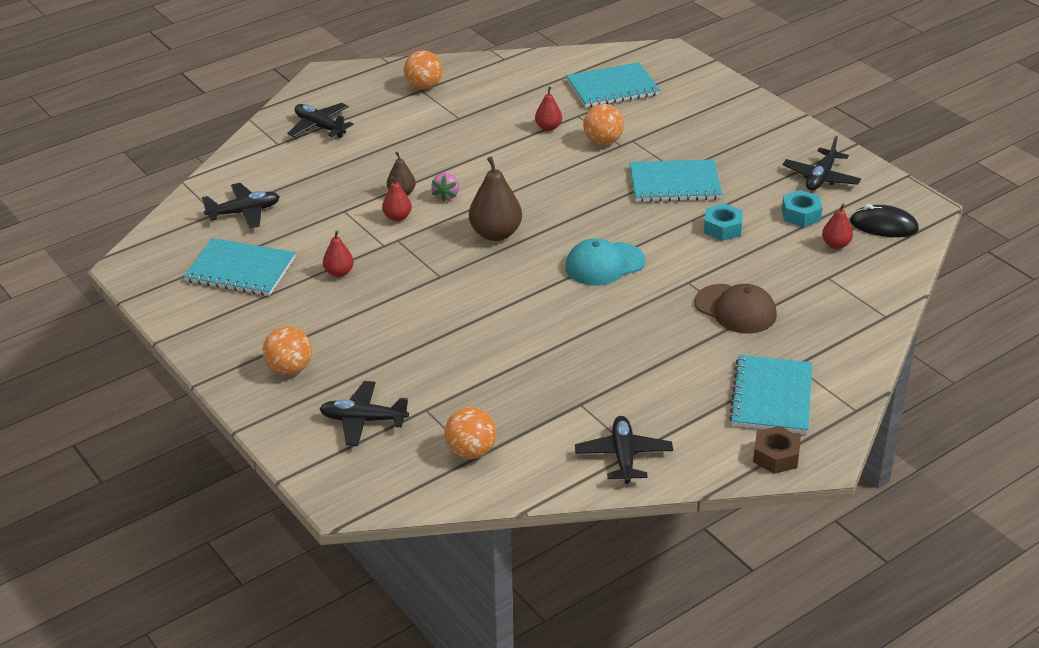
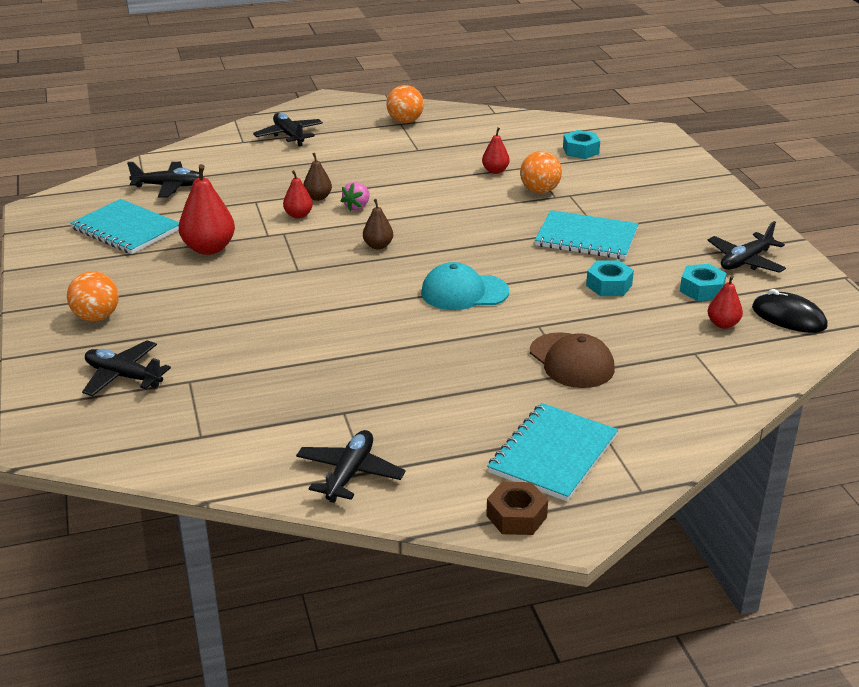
camera: 20 degrees right, 5 degrees down
red pear [323,231,354,277] -> red pear [179,164,235,255], size x1.79
orange ball [444,407,496,459] -> none
brown pear [469,157,522,241] -> brown pear [363,199,393,249], size x0.56
turquoise notebook [566,63,660,108] -> turquoise nut [563,130,600,159]

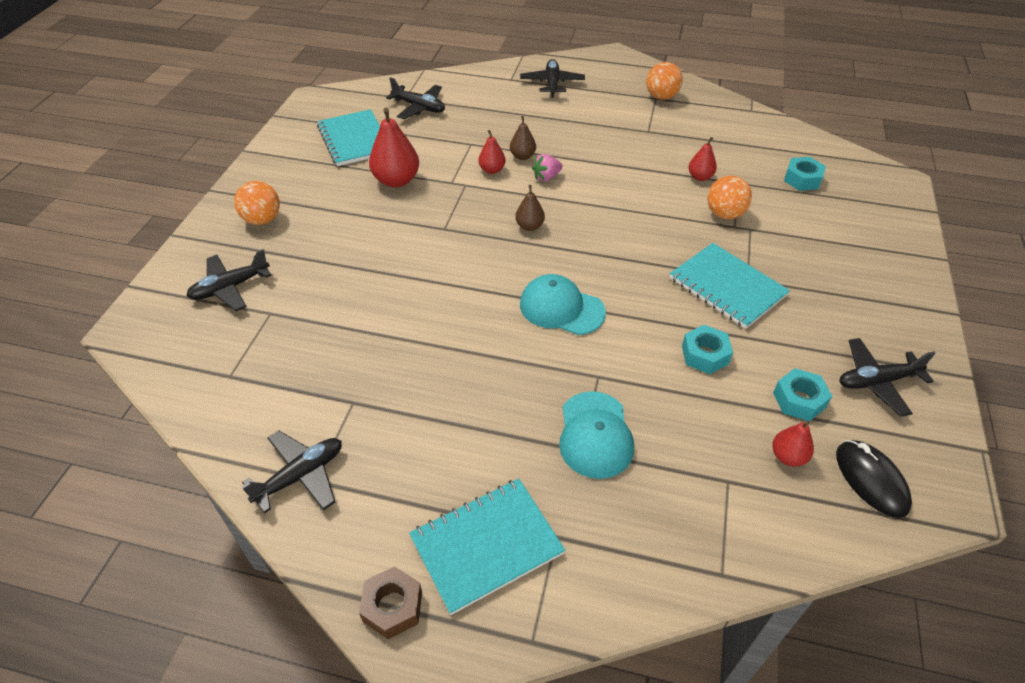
camera: 30 degrees right, 15 degrees up
black plane [82,340,171,396] -> black plane turned 90 degrees counterclockwise [187,249,272,311]
brown cap [530,332,615,388] -> turquoise cap [559,391,634,479]

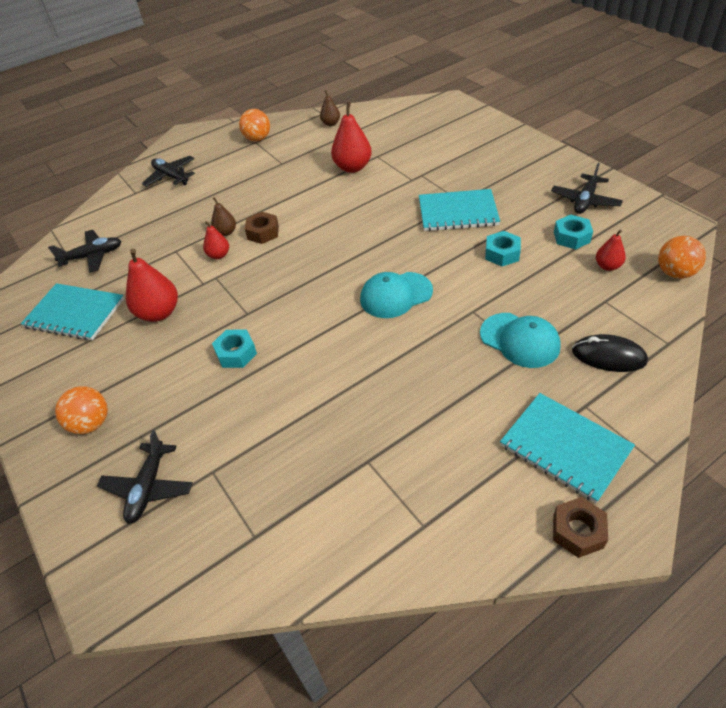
camera: 45 degrees left, 0 degrees up
black plane [242,431,342,513] -> none
turquoise notebook [409,478,565,615] -> turquoise notebook turned 60 degrees counterclockwise [500,393,635,503]
brown pear [515,185,545,231] -> brown pear moved to [320,90,340,126]
pink strawberry [532,154,563,181] -> brown nut [245,212,279,244]
red pear [688,137,717,181] -> red pear [331,102,372,173], size x1.79
orange ball [707,176,752,219] -> orange ball moved to [658,236,706,279]
turquoise nut [784,157,826,191] -> turquoise nut moved to [212,329,257,368]
black mouse [836,440,912,518] -> black mouse moved to [572,334,648,372]

